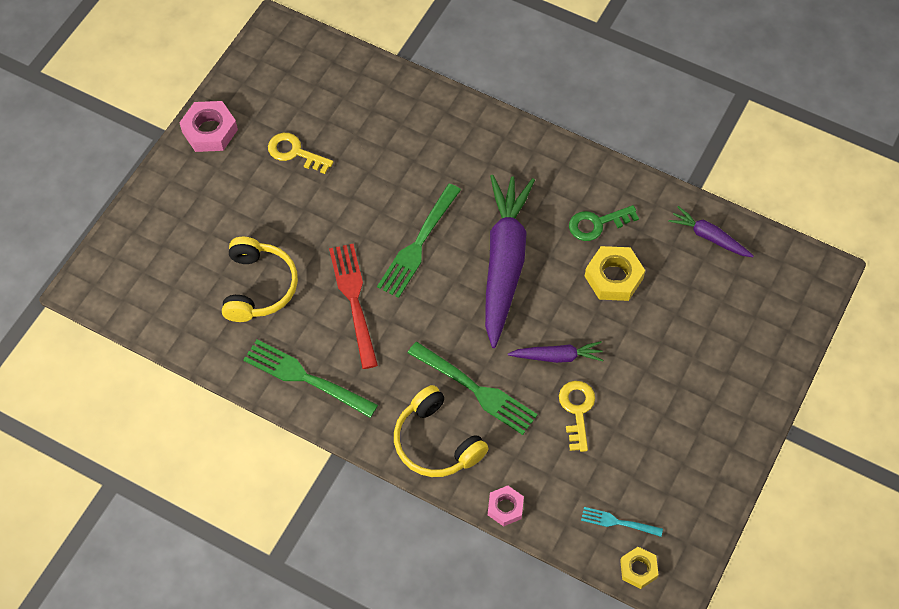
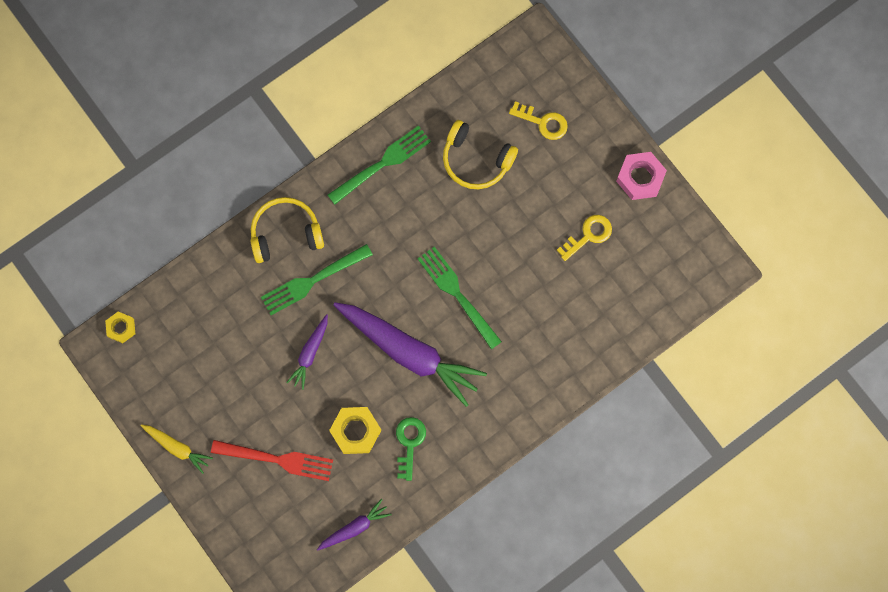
camera: 115 degrees right, 15 degrees up
red fork [329,244,378,369] -> red fork moved to [211,440,333,481]
pink nut [488,485,524,526] -> none
yellow key [559,381,595,452] -> yellow key moved to [509,101,568,140]
turquoise fork [581,507,663,537] -> none
none -> yellow carrot [140,424,213,474]

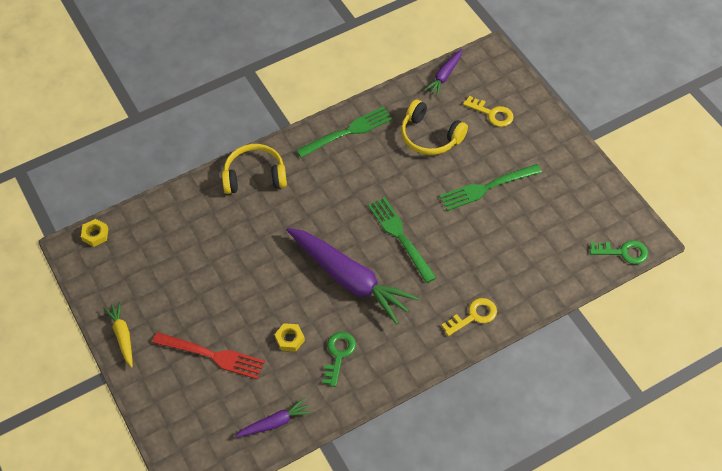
camera: 10 degrees right, 20 degrees down
yellow carrot [140,424,213,474] -> yellow carrot turned 150 degrees counterclockwise [104,302,133,367]
green fork [261,244,373,315] -> green fork moved to [439,164,542,211]
purple carrot [286,314,328,390] -> purple carrot moved to [424,49,462,96]
yellow nut [329,407,381,454] -> yellow nut [275,323,305,352], size x0.62
yellow key [557,215,612,261] -> yellow key moved to [441,298,497,336]
pink nut [616,152,667,200] -> none
none -> green key [590,240,648,264]

